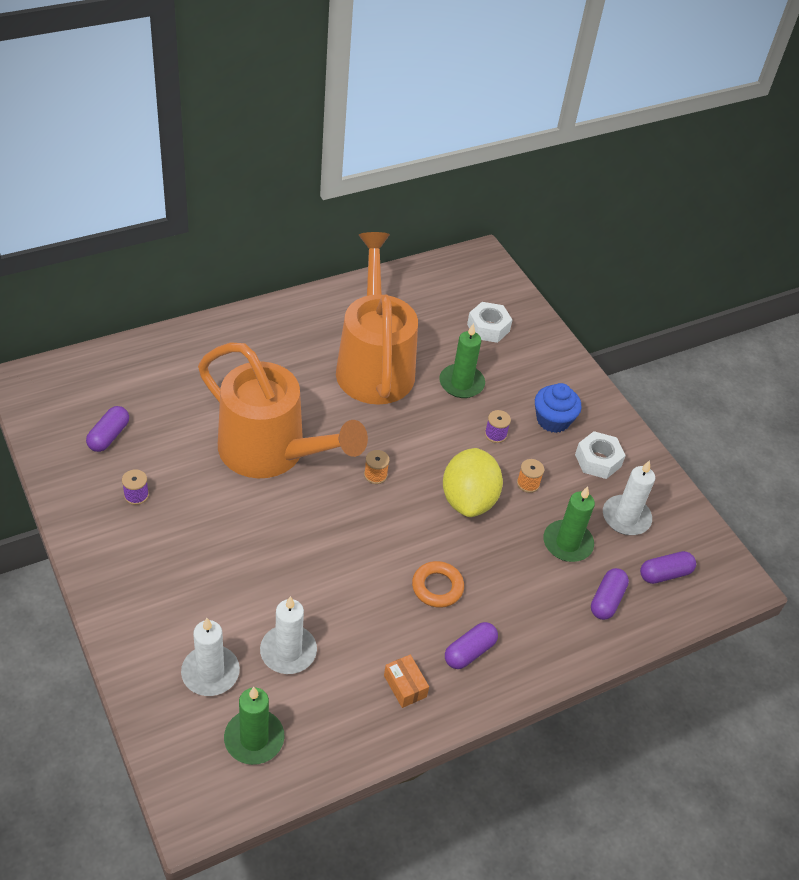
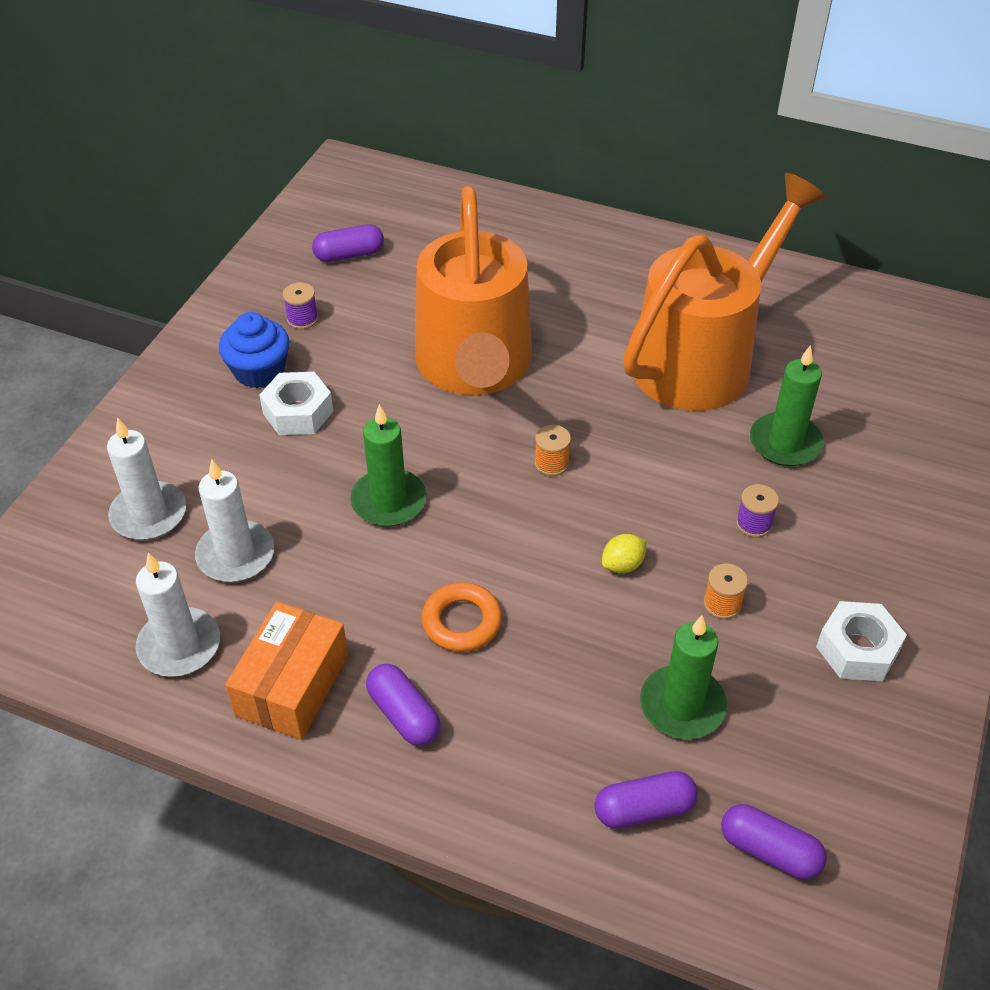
camera: 55 degrees right, 0 degrees up
green candle [224,687,284,765] -> green candle moved to [350,404,427,527]
orange box [384,655,429,708] -> orange box [225,602,348,740], size x1.77
yellow lemon [443,448,503,517] -> yellow lemon [602,534,647,573], size x0.41
purple capsule [445,622,498,669] -> purple capsule turned 45 degrees clockwise [366,664,441,746]
white nut [467,302,512,343] -> white nut moved to [259,372,333,435]
blue cupcake [535,383,582,433] -> blue cupcake moved to [219,312,289,388]
white candle [603,460,655,535] -> white candle moved to [136,553,220,677]

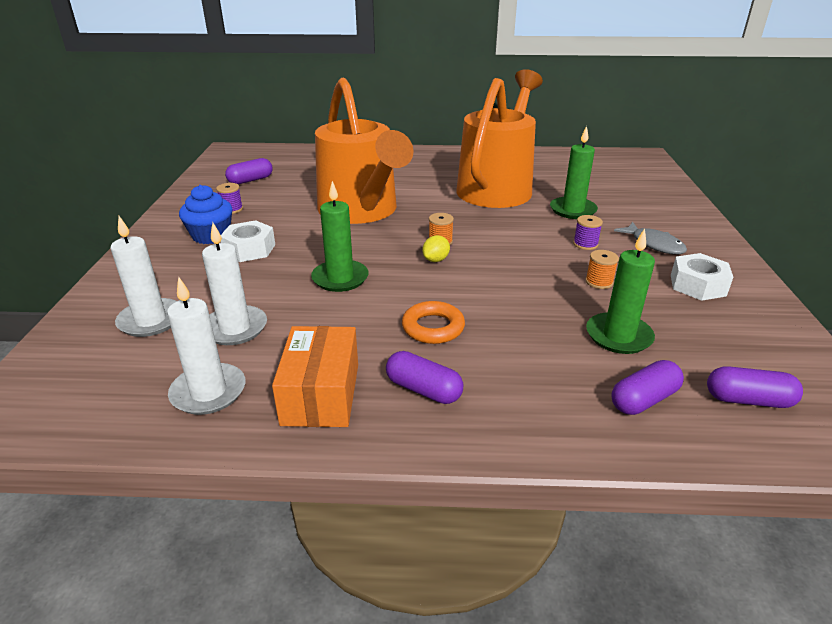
camera: 20 degrees left, 15 degrees down
yellow lemon [602,534,647,573] -> yellow lemon moved to [422,235,450,262]
none -> grey fish [614,222,687,254]

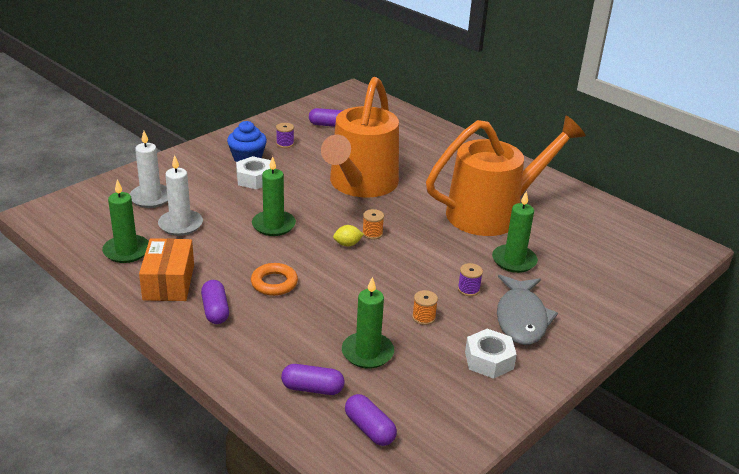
camera: 40 degrees right, 0 degrees up
white candle [167,276,246,415] -> green candle [102,179,149,263]
orange box [272,326,358,427] -> orange box turned 45 degrees counterclockwise [139,238,194,301]
grey fish [614,222,687,254] -> grey fish [497,275,558,345], size x1.56

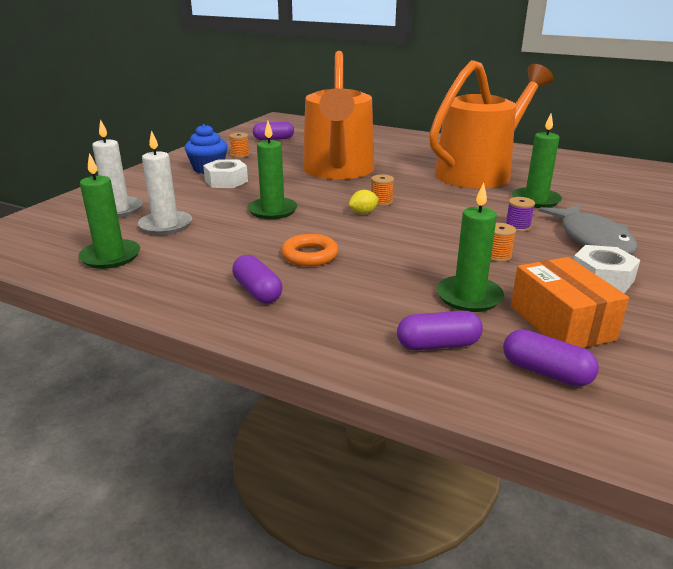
camera: 15 degrees left, 5 degrees down
orange box [139,238,194,301] -> orange box moved to [511,257,629,348]
purple spool [276,123,294,148] -> orange spool [229,133,250,158]

